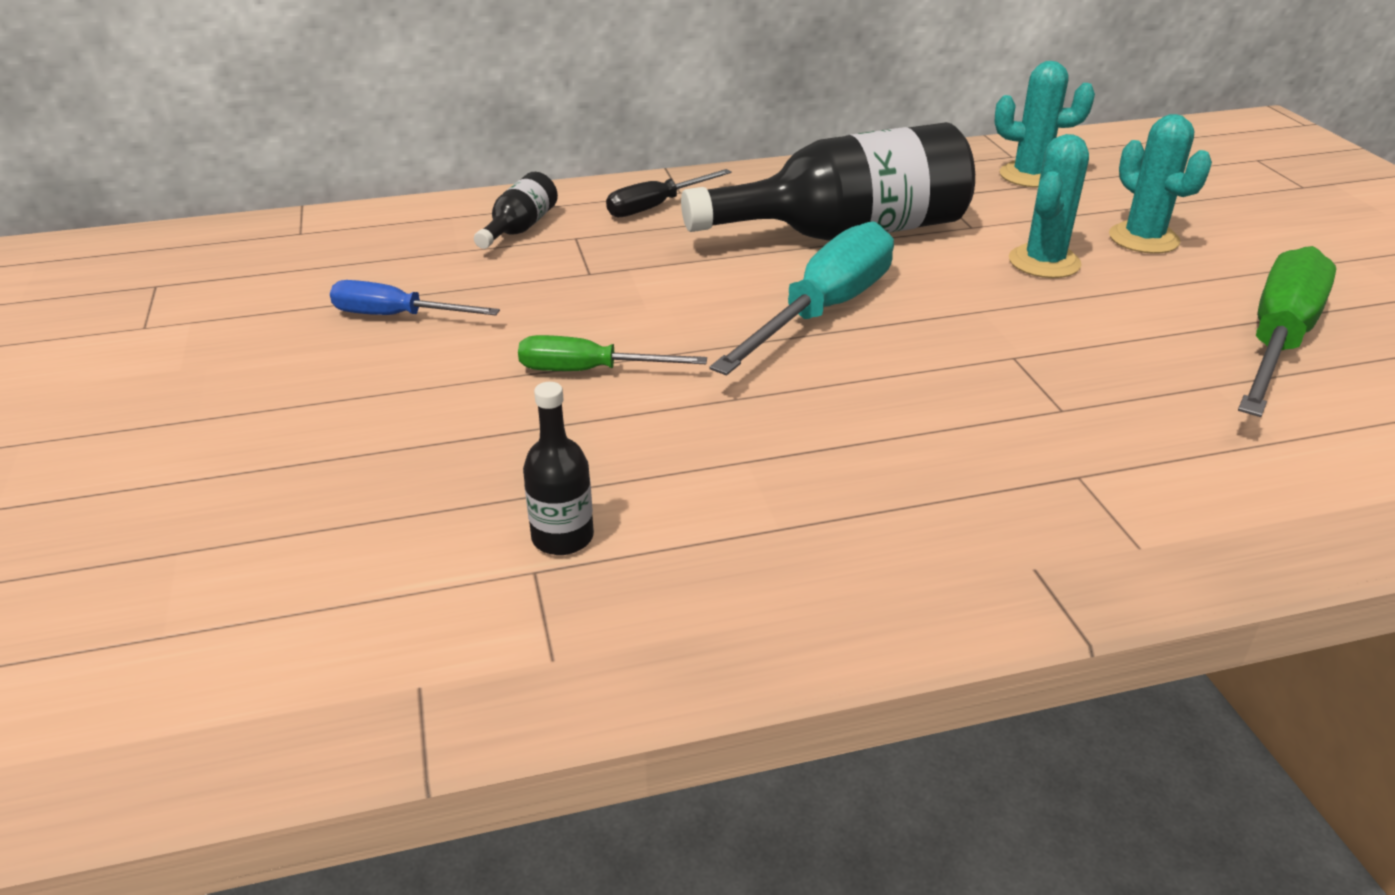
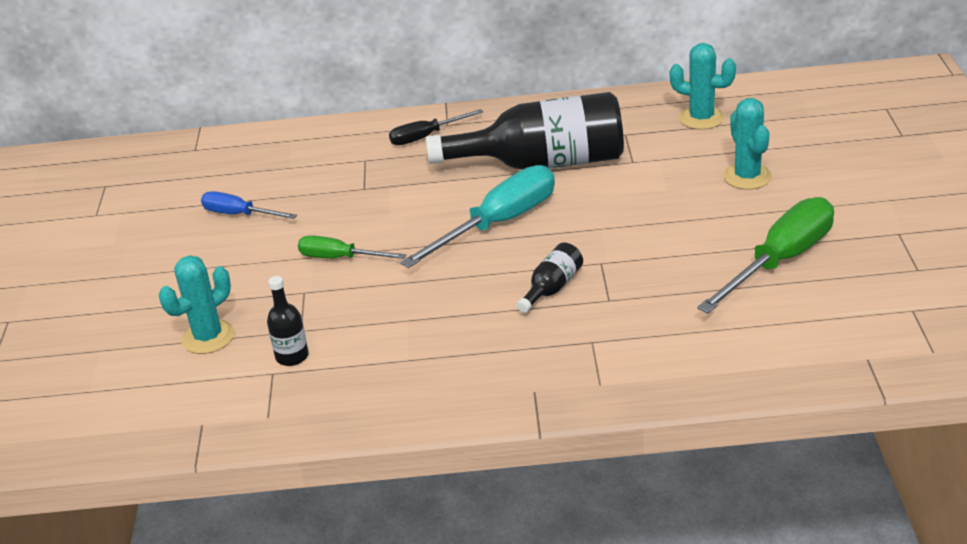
camera: 15 degrees right, 0 degrees up
black bottle [474,172,558,249] -> black bottle moved to [517,243,583,313]
turquoise cactus [1009,134,1089,278] -> turquoise cactus moved to [159,256,234,354]

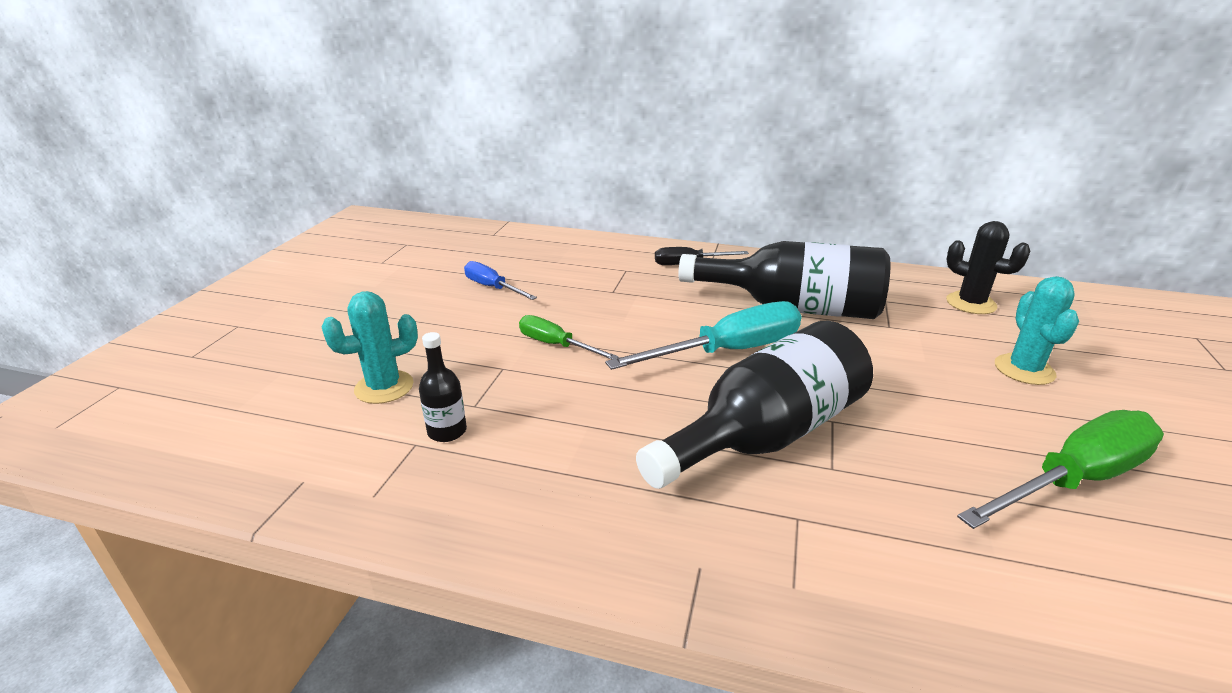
camera: 15 degrees right, 5 degrees down
black bottle [517,243,583,313] -> black bottle [636,321,873,489], size x2.32
turquoise cactus [670,43,736,130] -> black cactus [946,221,1030,314]

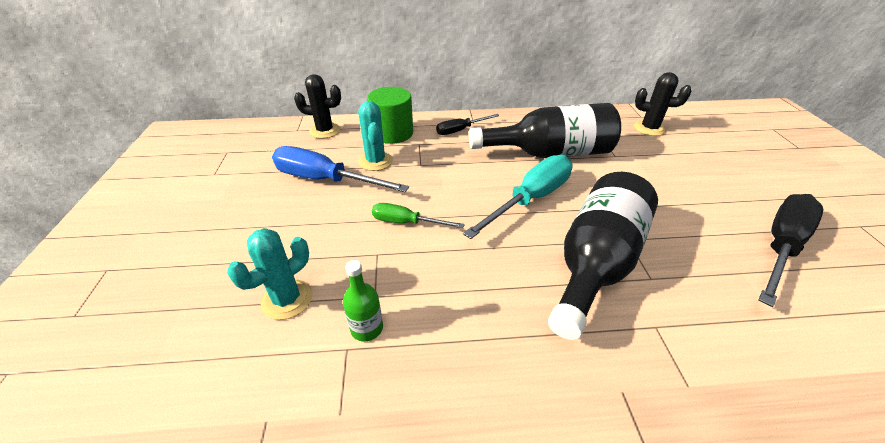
camera: 20 degrees left, 10 degrees up
black bottle [419,332,467,442] -> green bottle [343,260,383,342]
blue screwdriver [464,261,537,300] -> blue screwdriver [272,146,409,192], size x1.78
green screwdriver [957,410,1164,529] -> black screwdriver [758,194,823,307]
turquoise cactus [995,276,1079,385] -> turquoise cactus moved to [358,101,393,171]
none -> black cactus [294,74,341,139]
none -> green cylinder [367,87,413,144]

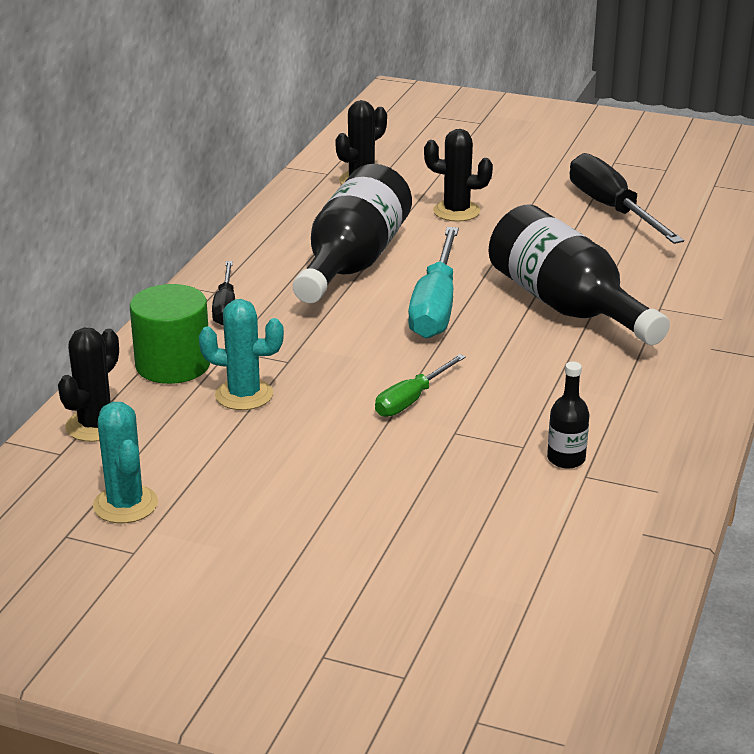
camera: 65 degrees left, 10 degrees down
turquoise cactus [227,228,312,320] -> turquoise cactus moved to [93,402,158,523]
blue screwdriver [272,146,409,192] -> none
green bottle [343,260,383,342] -> black bottle [547,362,590,469]
turquoise screwdriver [463,155,573,239] -> turquoise screwdriver turned 150 degrees counterclockwise [408,227,459,339]
none -> black cactus [424,129,493,222]

